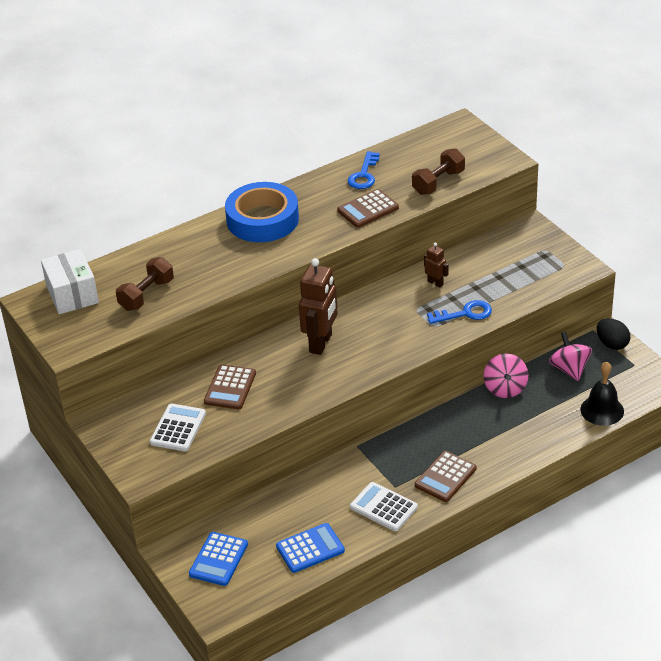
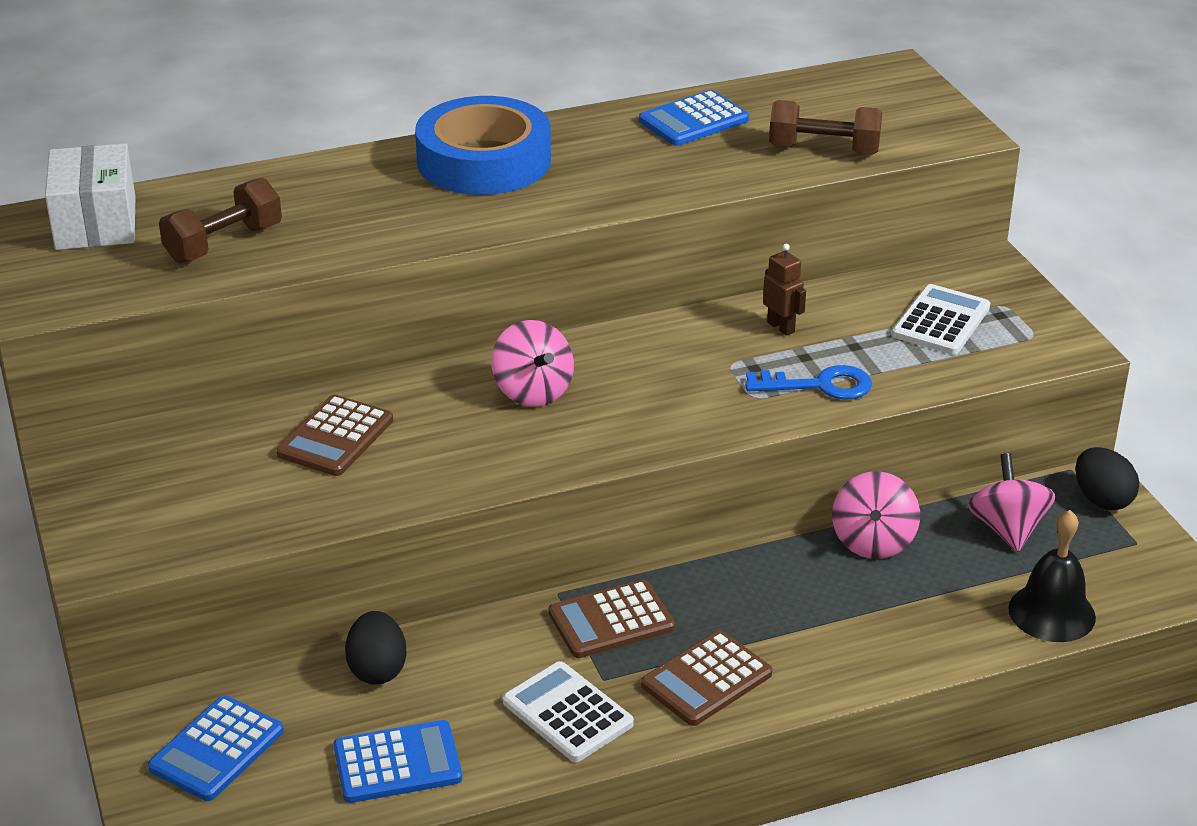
camera: 10 degrees right, 5 degrees down
white calculator [150,403,206,451] -> white calculator moved to [892,284,990,355]
brown robot [299,258,338,355] -> pink spinning top [491,320,574,407]
brown calculator [337,189,399,228] -> brown calculator moved to [549,579,675,658]
blue key [348,151,380,189] -> blue calculator [639,90,749,146]
brown dumbbell [412,148,465,195] -> brown dumbbell turned 45 degrees clockwise [769,100,882,155]
none -> black egg [345,611,407,685]

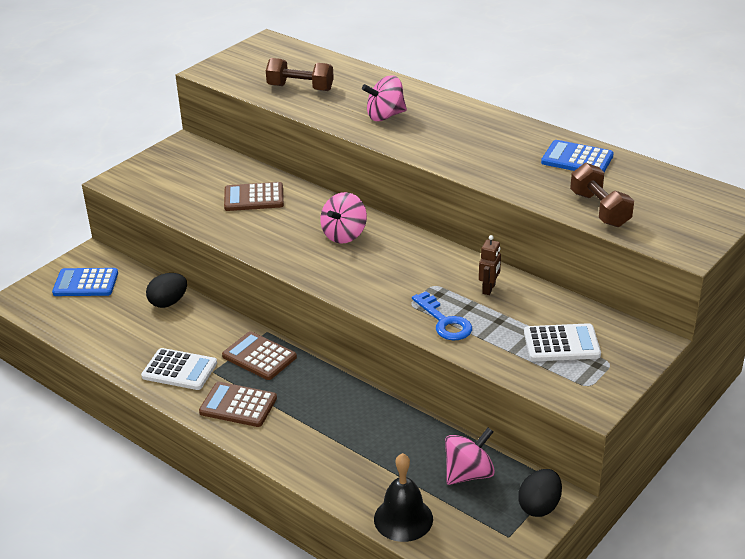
camera: 60 degrees right, 0 degrees up
white box [45,143,135,250] -> none
blue calculator [334,720,462,803] -> none
blue tape [415,96,551,195] -> none
white calculator [503,661,634,762] -> white calculator turned 90 degrees clockwise [141,348,217,390]
pink spinning top [832,472,920,559] -> pink spinning top moved to [362,75,407,121]

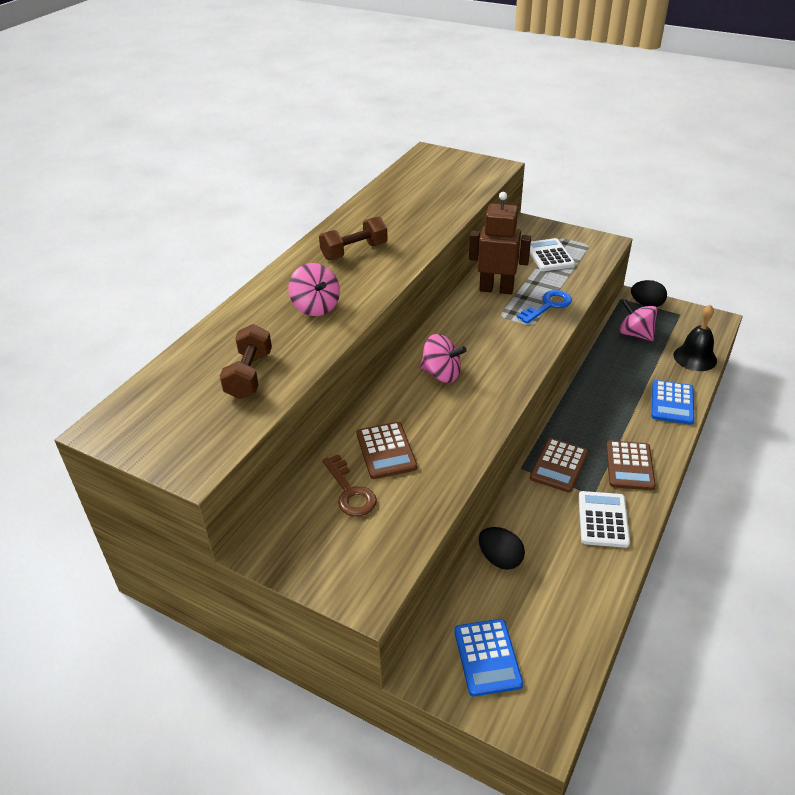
camera: 100 degrees left, 5 degrees up
brown robot [479,235,501,295] -> brown robot [469,192,531,294], size x2.02
blue calculator [541,140,614,172] -> blue calculator moved to [652,380,694,425]
brown dumbbell [570,163,634,227] -> brown dumbbell moved to [319,216,388,260]
none -> brown key [322,454,377,516]

